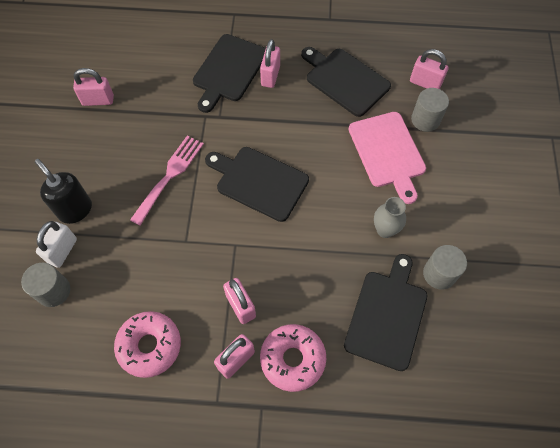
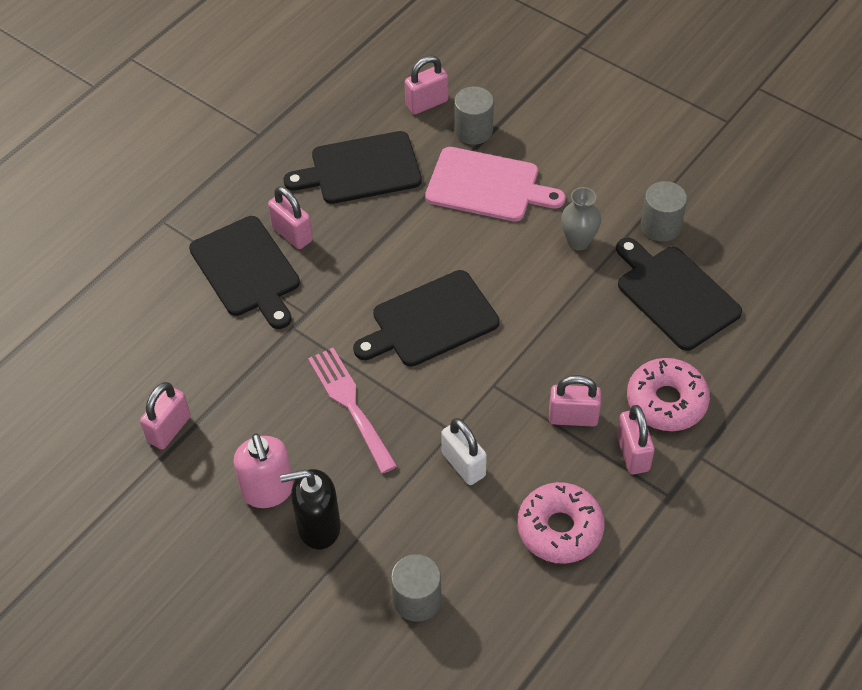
camera: 55 degrees left, 10 degrees down
white padlock [36,221,77,268] -> white padlock moved to [441,418,487,485]
none -> pink soap dispenser [233,433,293,508]

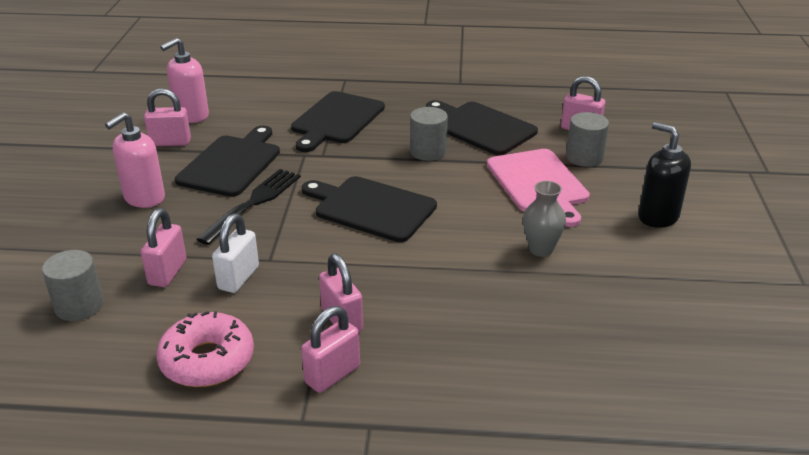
camera: 55 degrees right, 20 degrees down
pink padlock [268,186,313,249] -> pink padlock moved to [141,208,186,287]
black soap dispenser [280,469,341,550] -> black soap dispenser moved to [638,122,691,228]
pink fork [308,348,398,474] -> black fork [196,169,301,245]
black cutting board [616,238,742,351] -> black cutting board moved to [175,126,280,197]
pink donut [627,358,710,431] -> none
grey cylinder [641,181,687,242] -> grey cylinder moved to [410,107,448,161]
none -> pink soap dispenser [160,38,209,123]

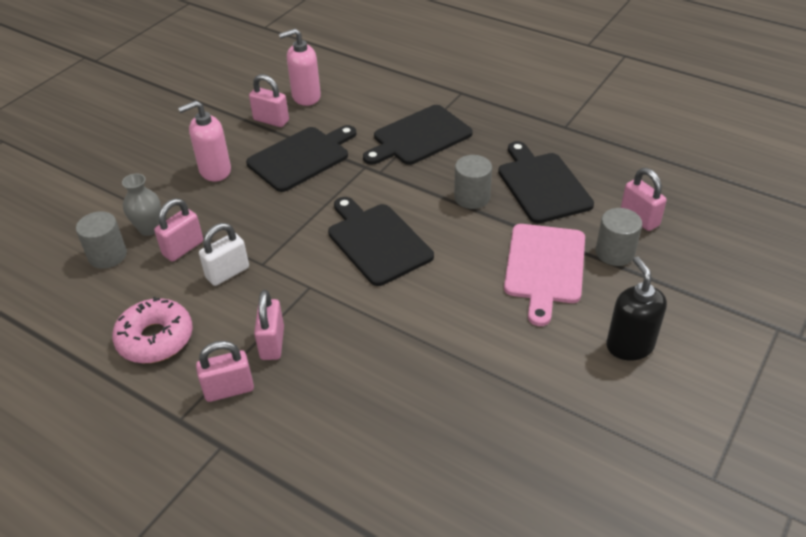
camera: 30 degrees right, 10 degrees up
black fork [196,169,301,245] -> none
grey vase [523,181,566,257] -> grey vase moved to [122,173,161,236]

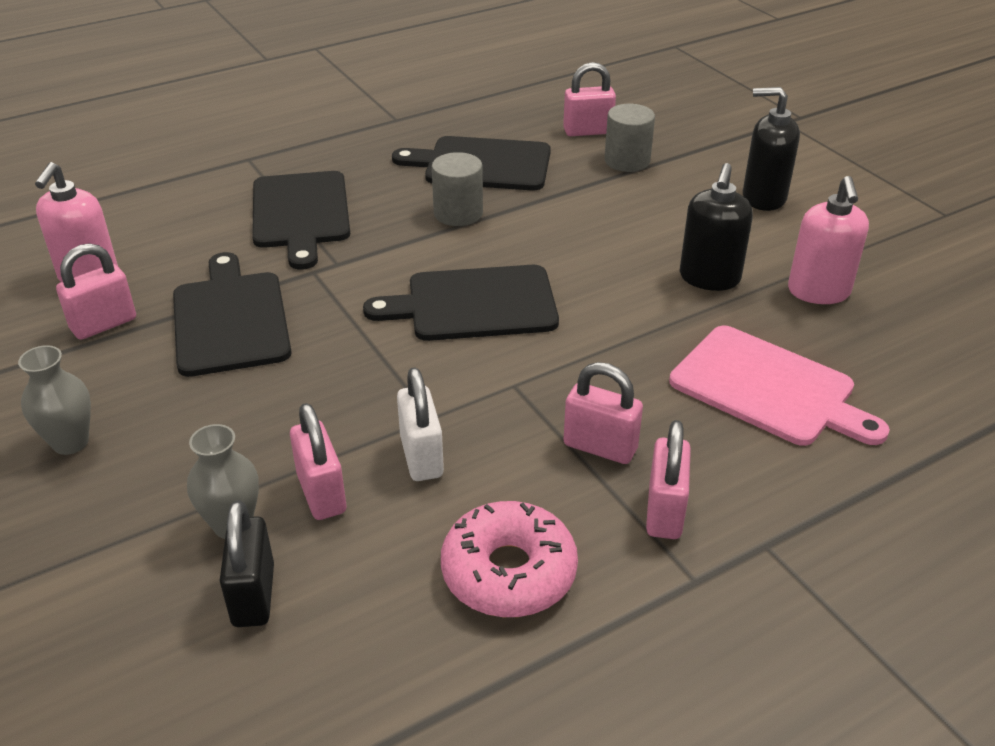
camera: 65 degrees left, 5 degrees down
grey cylinder [76,211,127,269] -> black padlock [220,500,274,627]
pink soap dispenser [178,100,231,182] -> pink soap dispenser moved to [788,176,869,304]
pink cutting board [504,224,585,326] -> pink cutting board moved to [669,326,890,446]
none -> grey vase [18,345,91,455]
none -> black soap dispenser [680,163,753,291]

